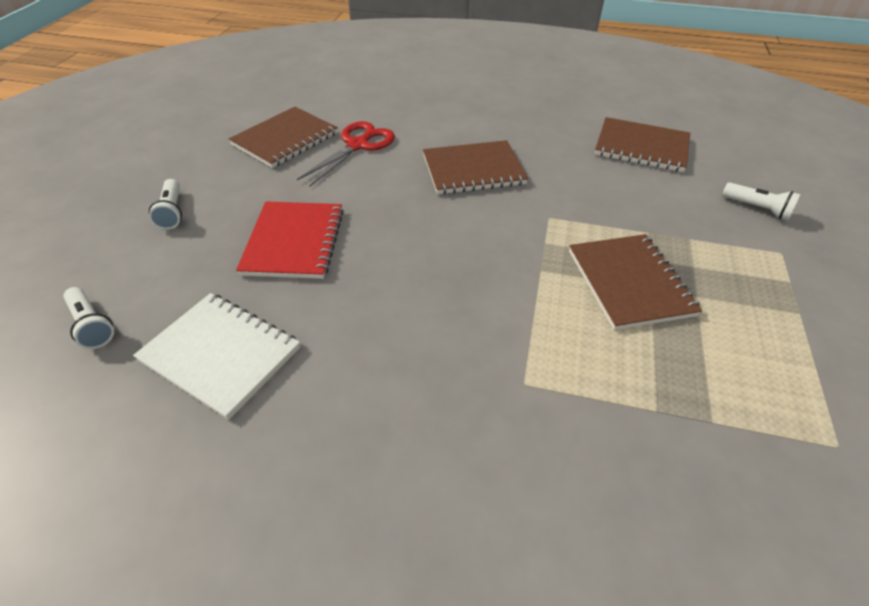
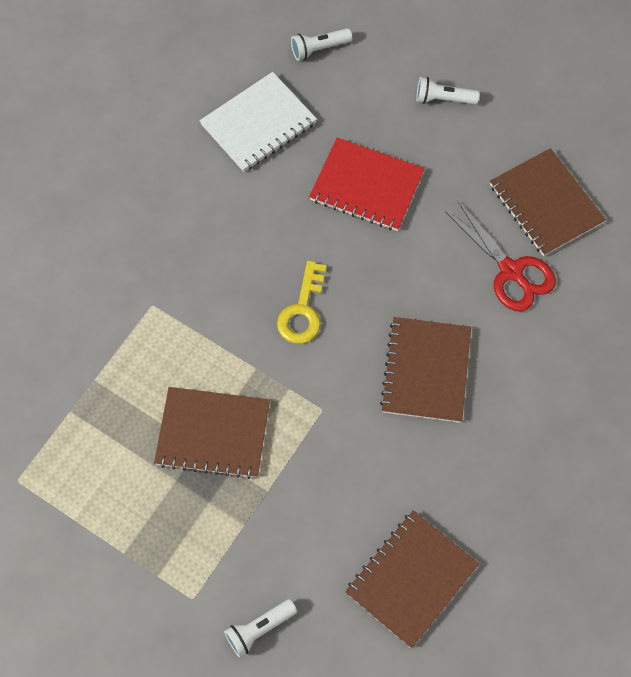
camera: 110 degrees right, 20 degrees up
none -> yellow key [277,260,327,344]

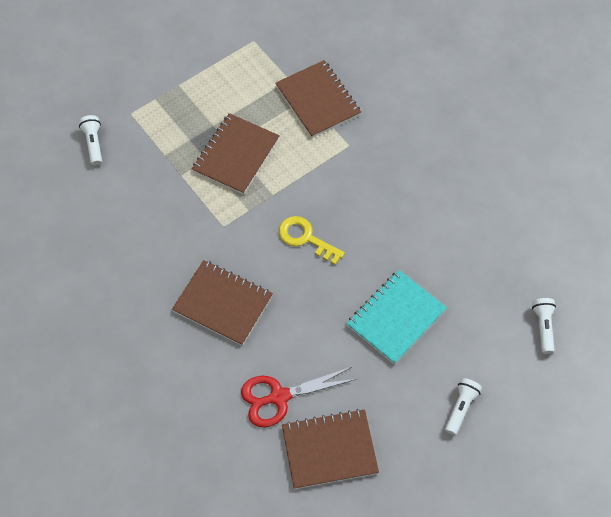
camera: 110 degrees right, 5 degrees down
white notebook [200,72,317,172] -> none
red notebook [309,138,425,231] -> turquoise notebook [346,270,447,365]
brown notebook [345,510,479,648] -> brown notebook moved to [275,60,361,138]

